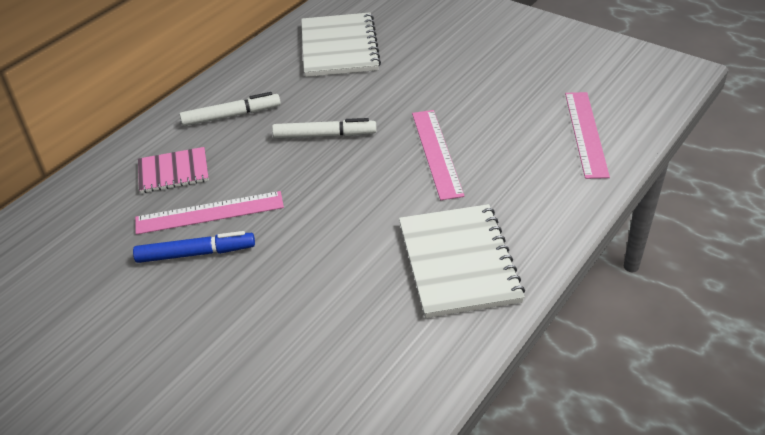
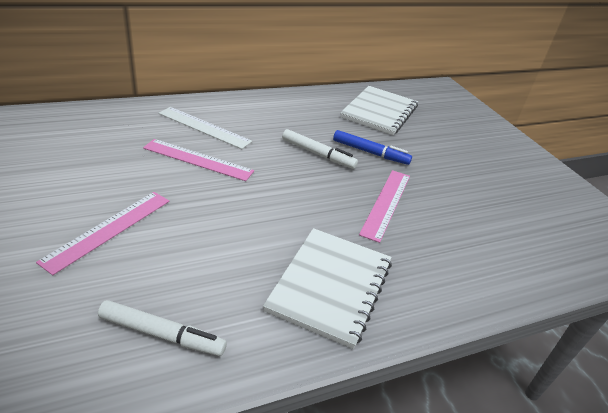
camera: 25 degrees right, 5 degrees down
blue marker [133,231,255,263] -> blue marker moved to [333,130,412,165]
pink notebook [138,147,209,193] -> white ruler [159,107,252,149]
white marker [180,92,281,126] -> white marker moved to [98,300,227,356]
pink ruler [565,92,610,179] -> pink ruler moved to [36,192,170,275]

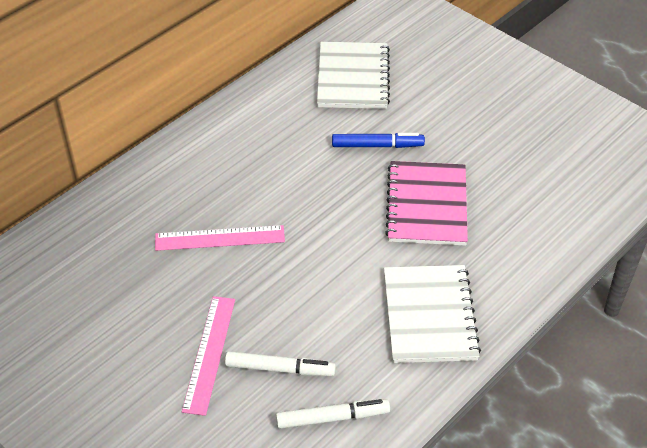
camera: 20 degrees left, 10 degrees up
white ruler [159,107,252,149] -> none
white marker [282,129,358,169] -> white marker moved to [225,351,336,376]
pink ruler [359,170,410,243] -> pink notebook [385,161,468,246]

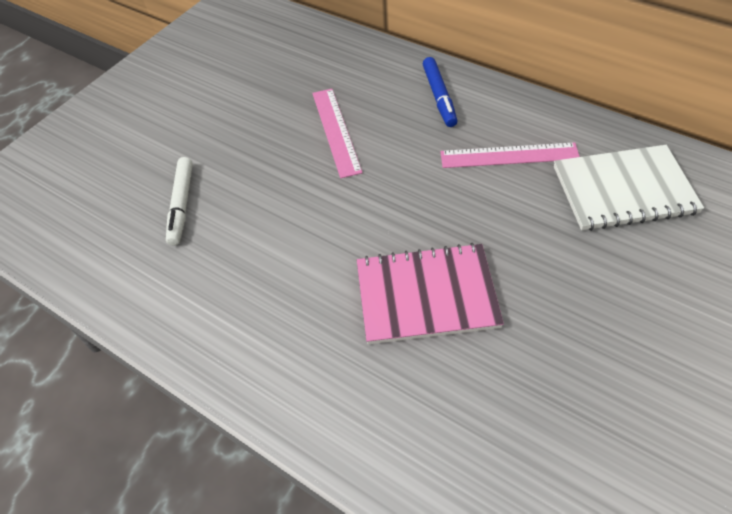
camera: 85 degrees right, 5 degrees up
pink ruler [182,296,235,416] -> pink ruler moved to [440,142,580,168]
white marker [276,399,390,429] -> none
blue marker [332,133,425,148] -> blue marker moved to [423,57,457,127]
white notebook [384,265,481,363] -> none

